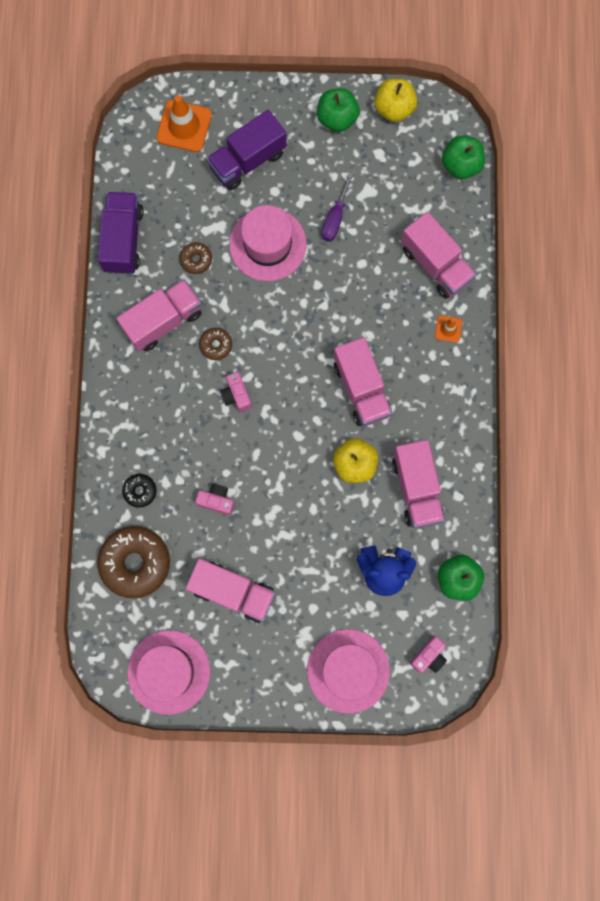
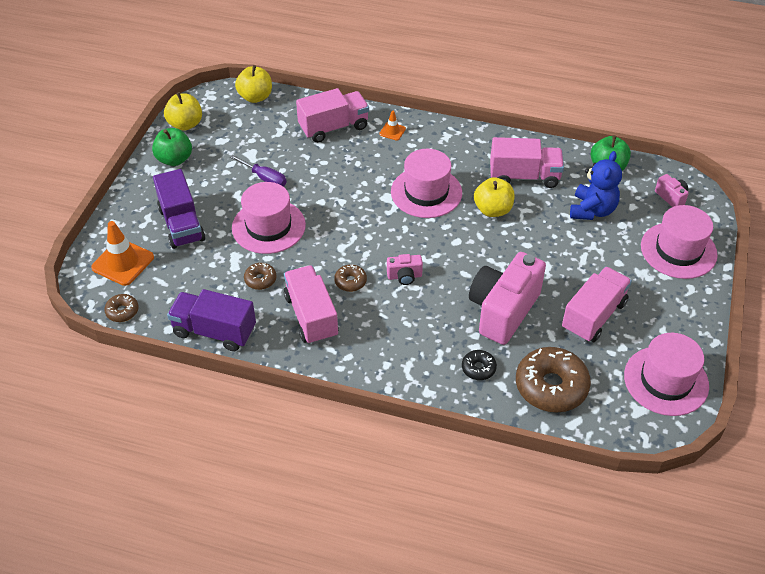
camera: 75 degrees left, 30 degrees down
pink camera [195,484,235,515] -> pink camera [469,252,546,345], size x2.29
pink truck [334,337,392,426] -> pink hat [391,149,462,218]
green apple [442,136,485,179] -> yellow apple [235,65,272,103]
none -> brown donut [104,294,139,322]

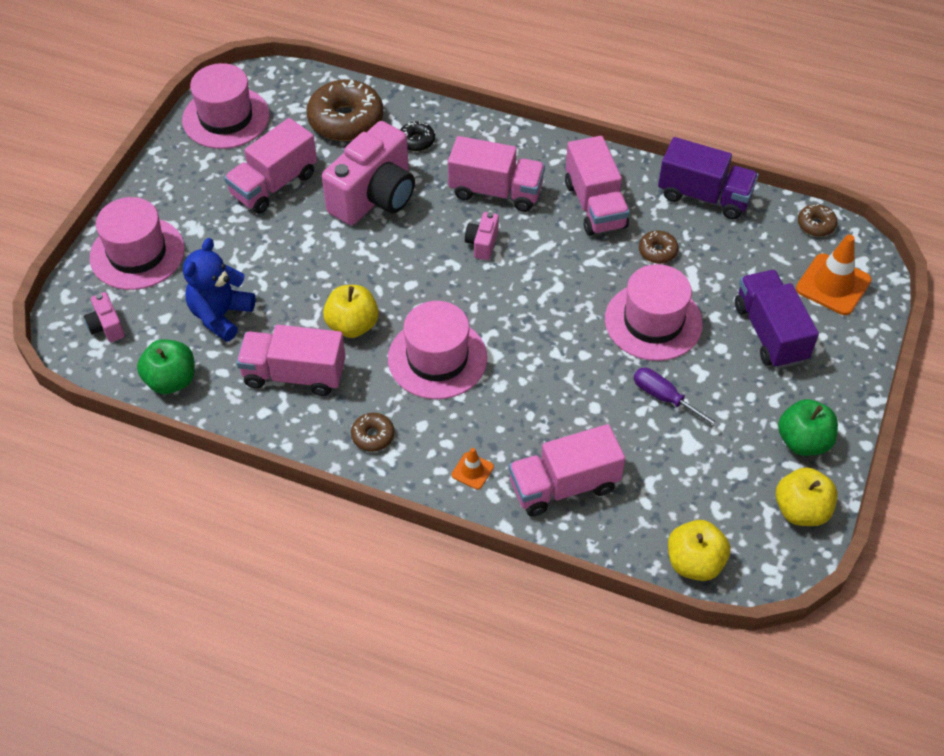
camera: 175 degrees left, 5 degrees up
brown donut [334,264,367,292] -> brown donut moved to [351,413,395,452]
pink camera [387,254,423,285] -> pink camera turned 75 degrees counterclockwise [465,212,499,260]
none -> pink truck [448,136,545,212]

